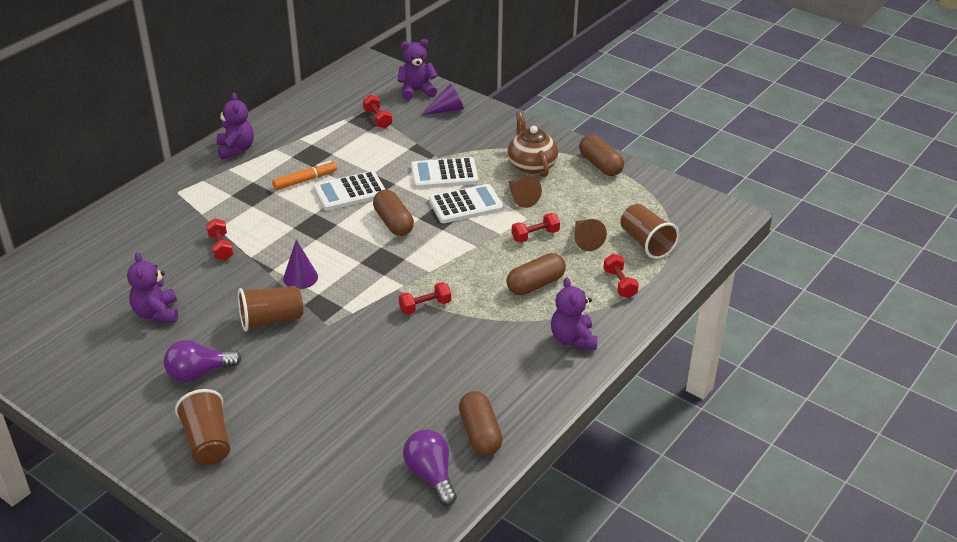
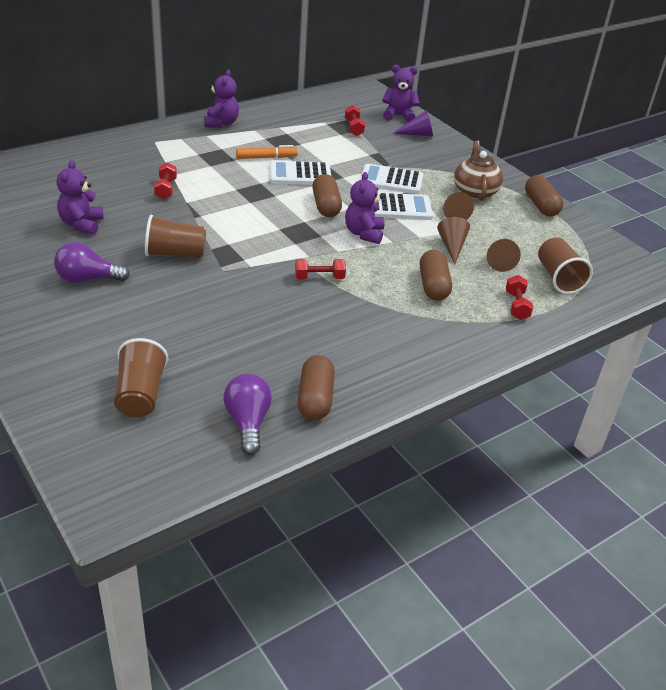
camera: 15 degrees right, 0 degrees up
brown cup [175,389,230,465] -> brown cup moved to [114,338,168,417]
purple cone [283,239,318,289] -> none
brown capsule [506,253,566,295] -> brown capsule turned 75 degrees counterclockwise [420,250,452,301]
red dumbbell [512,213,560,243] -> brown cone [437,217,470,264]
purple teddy bear [551,277,597,350] -> purple teddy bear moved to [345,172,385,244]

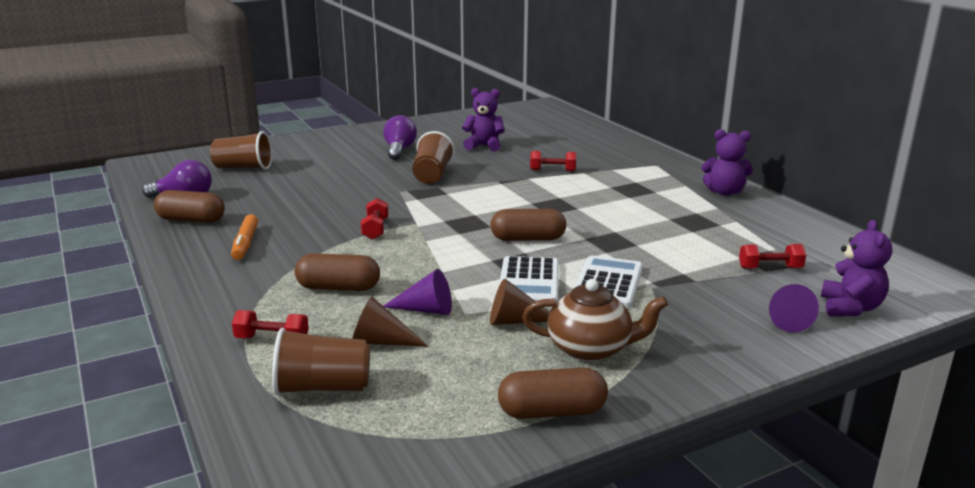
camera: 100 degrees right, 15 degrees down
orange marker [236,145,298,159] -> orange marker moved to [231,214,258,260]
white calculator [270,161,331,185] -> none
purple teddy bear [345,172,385,244] -> none
brown cone [437,217,470,264] -> purple cone [384,269,452,315]

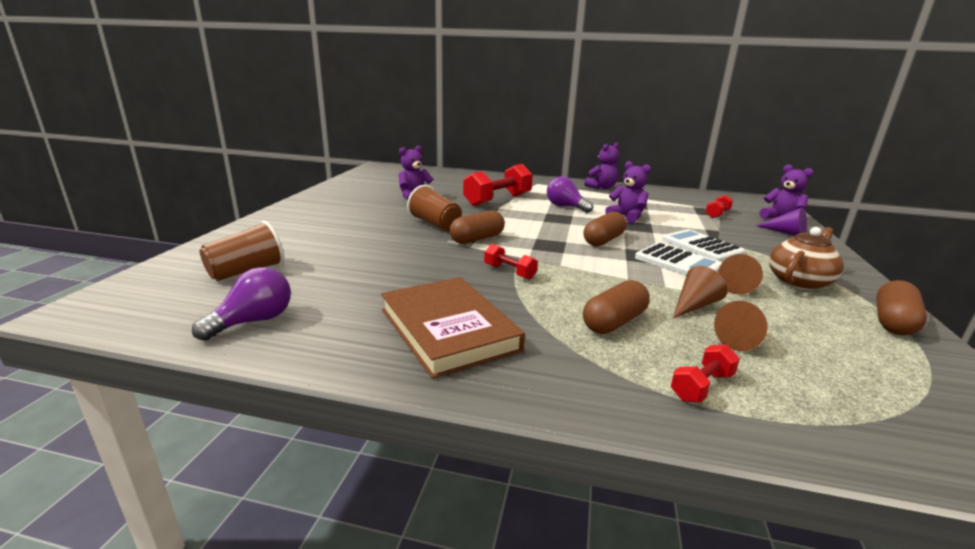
camera: 50 degrees left, 0 degrees up
brown capsule [154,190,225,223] -> brown capsule moved to [449,211,505,244]
orange marker [231,214,258,260] -> brown book [381,277,525,379]
brown cup [272,328,370,395] -> none
purple light bulb [383,115,417,160] -> purple light bulb moved to [547,176,593,213]
purple cone [384,269,452,315] -> brown cone [673,266,728,318]
red dumbbell [530,151,576,171] -> red dumbbell [463,164,533,206], size x2.00
none -> purple teddy bear [605,161,651,223]

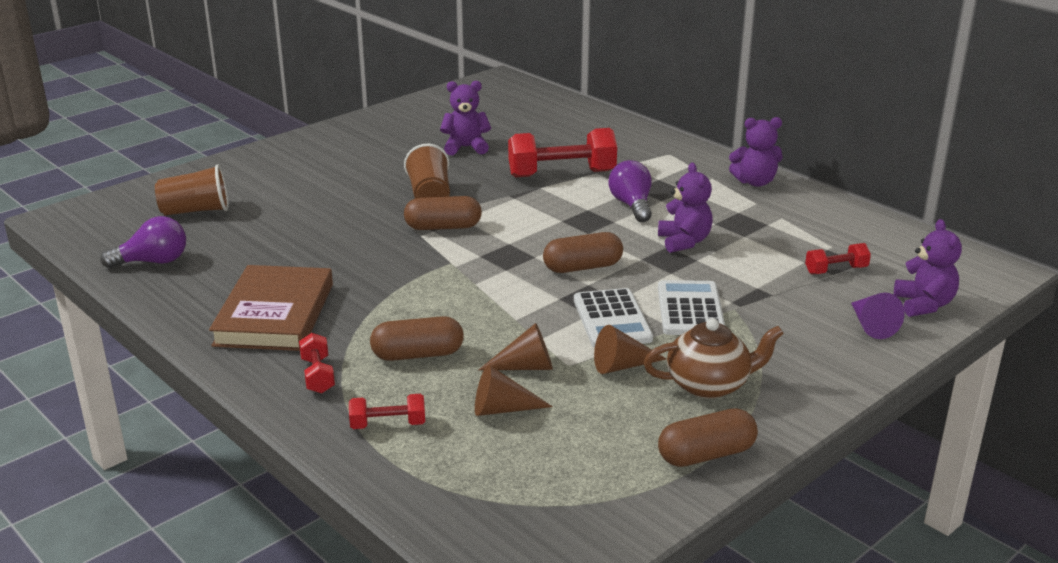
camera: 35 degrees right, 5 degrees up
red dumbbell [484,244,538,280] -> red dumbbell moved to [299,333,335,394]

